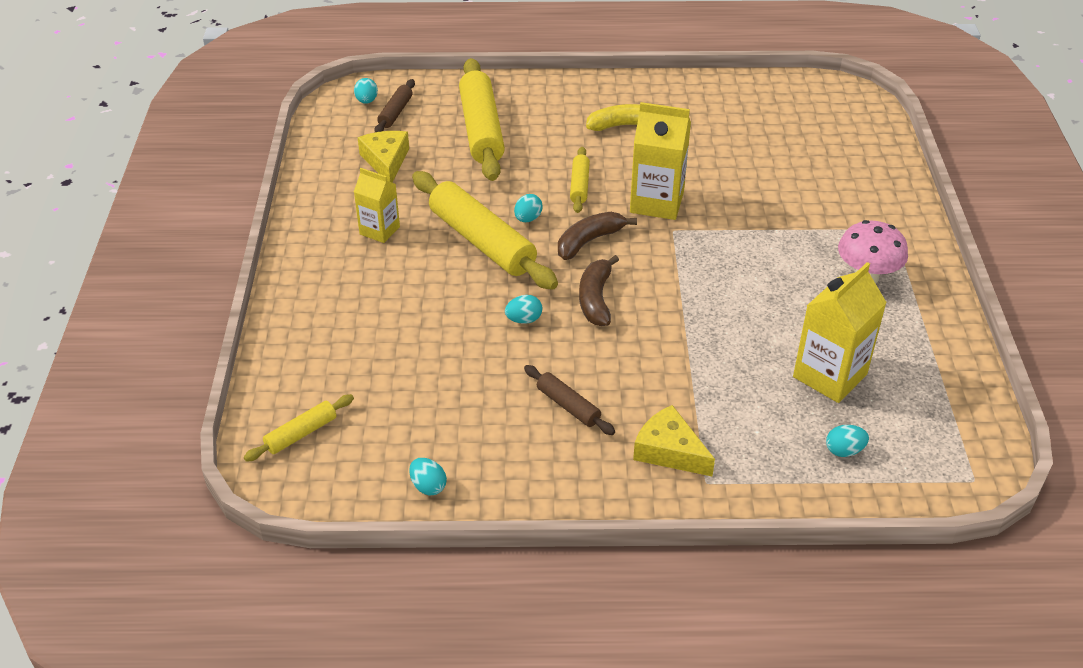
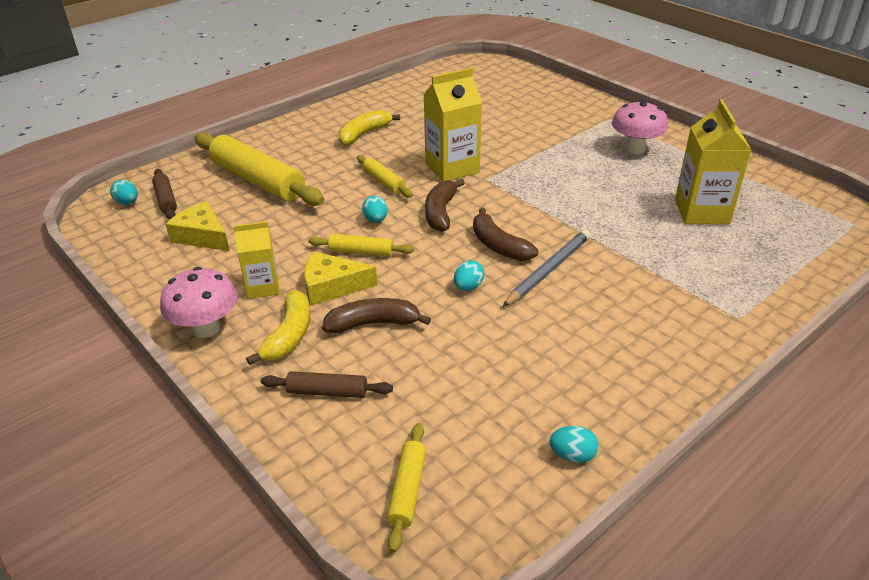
camera: 40 degrees left, 5 degrees down
yellow rolling pin [412,171,558,290] -> yellow rolling pin [308,234,414,257], size x0.49
brown rolling pin [524,365,615,435] -> brown rolling pin moved to [261,371,393,398]
yellow cheese [633,405,715,476] -> yellow cheese moved to [304,251,378,306]
turquoise egg [826,425,869,457] -> none
none -> pink mushroom [160,267,237,338]
none -> yellow banana [246,290,310,365]
none -> brown banana [322,298,431,333]
none -> grey pencil [502,230,590,307]

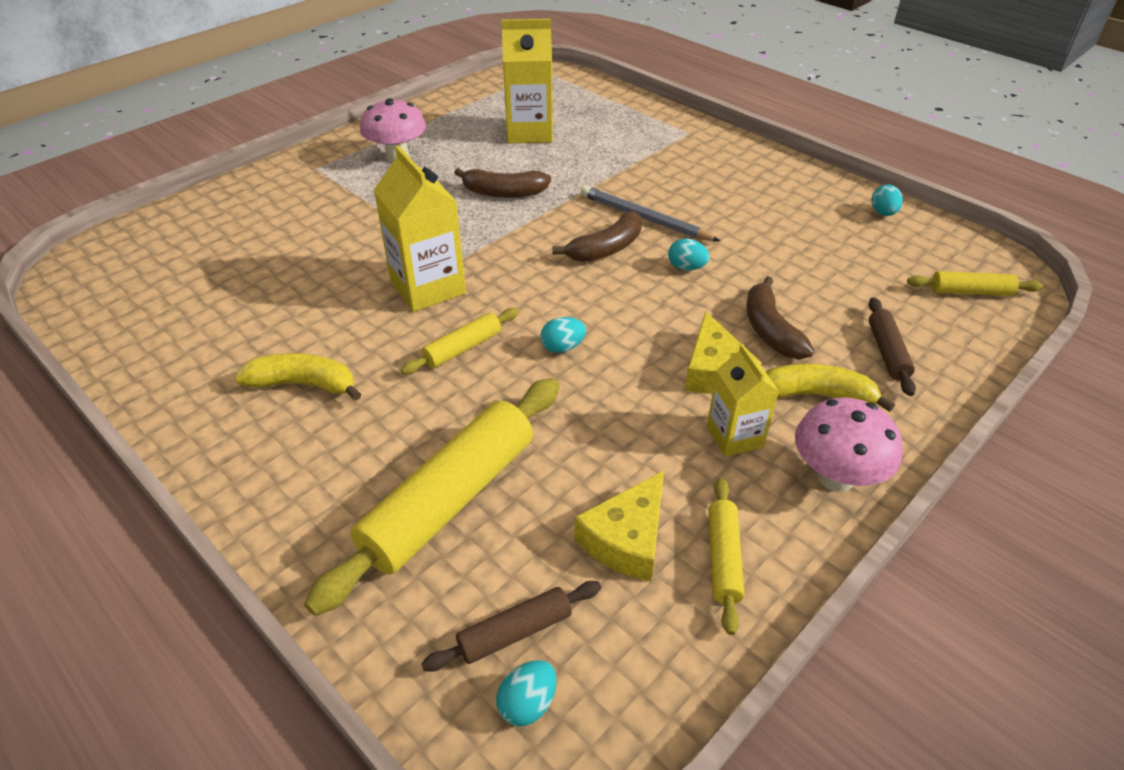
camera: 95 degrees left, 5 degrees up
yellow rolling pin [308,234,414,257] -> yellow rolling pin moved to [709,478,744,635]
yellow banana [338,110,400,146] -> yellow banana turned 150 degrees clockwise [234,353,361,401]
brown banana [425,179,465,232] -> brown banana moved to [454,168,551,198]

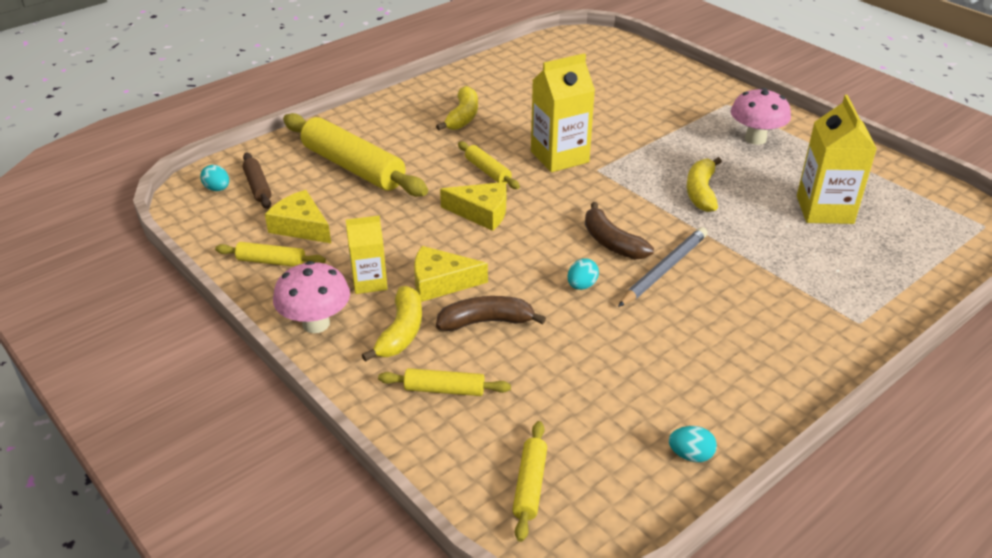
camera: 95 degrees right, 5 degrees down
brown banana [454,168,551,198] -> yellow banana [686,157,722,212]
turquoise egg [540,317,586,353] -> yellow cheese [440,182,506,231]
brown rolling pin [869,297,916,396] -> yellow rolling pin [378,368,511,396]

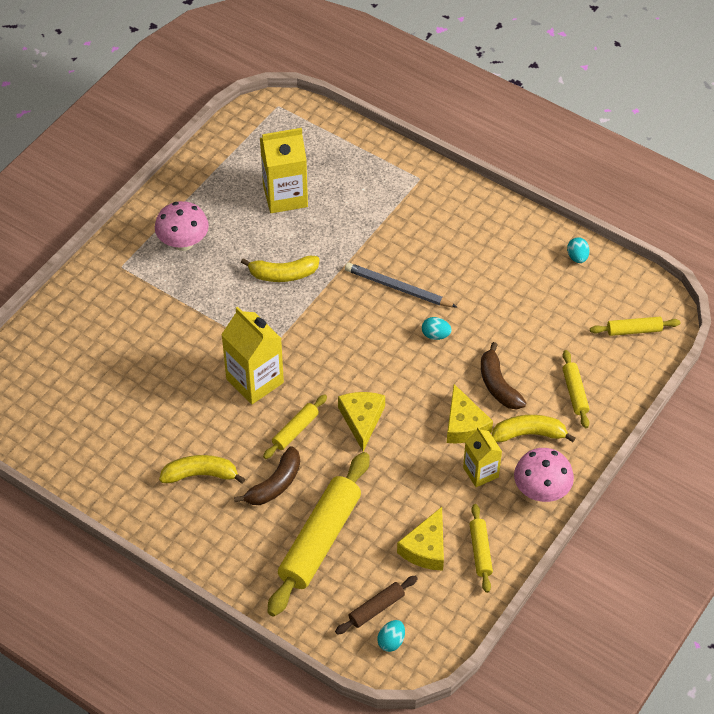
camera: 105 degrees left, 15 degrees up
brown banana [585,202,654,260] -> brown banana moved to [234,446,300,505]

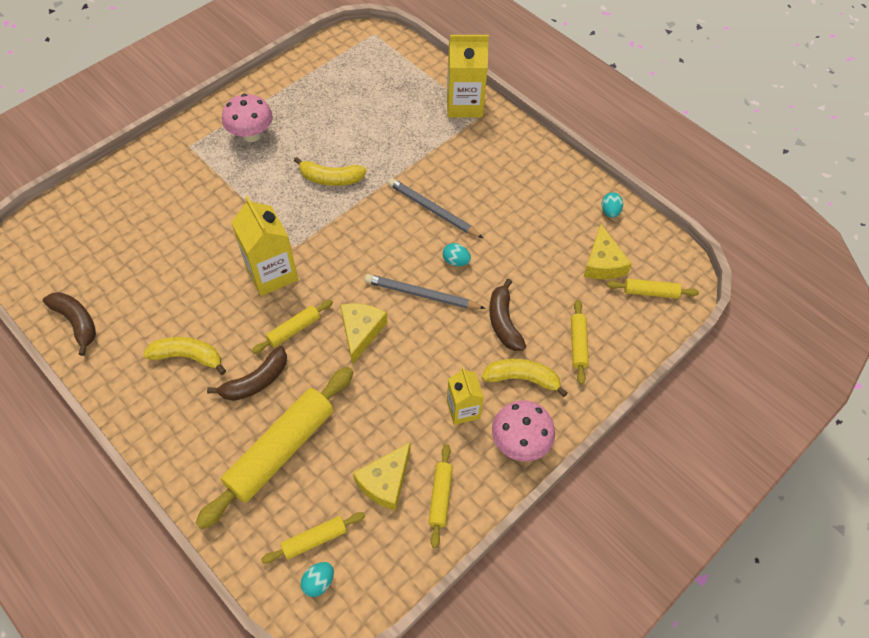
camera: 10 degrees right, 5 degrees up
yellow carton [260,128,308,213] -> yellow carton moved to [447,35,489,117]
brown rolling pin [335,576,418,635] -> yellow rolling pin [261,512,365,564]
yellow cheese [447,384,493,443] -> yellow cheese moved to [584,224,632,279]
none -> brown banana [43,292,96,356]
none -> grey pencil [365,274,486,309]

